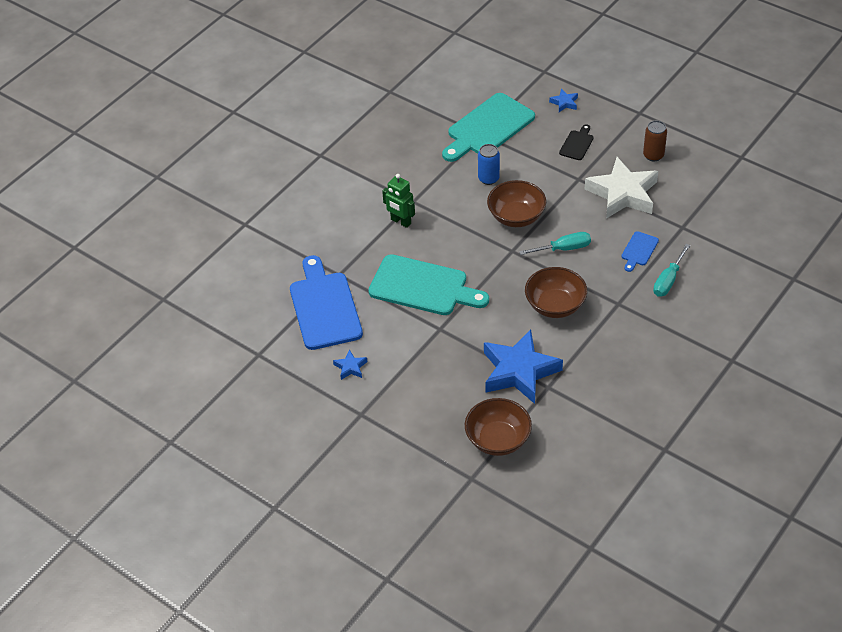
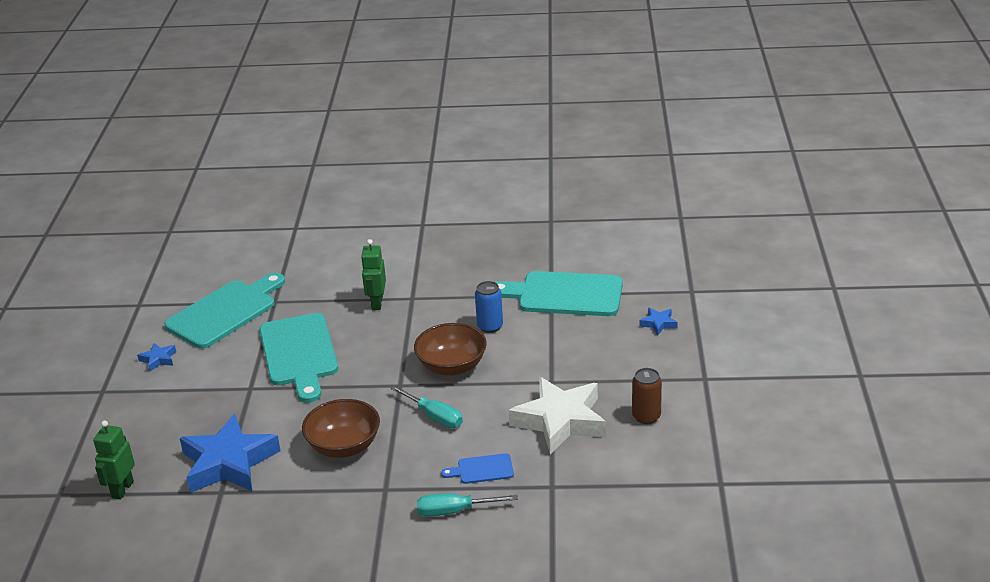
camera: 55 degrees right, 15 degrees down
blue cutting board [290,255,363,350] -> turquoise cutting board [164,273,285,349]
brown bowl [465,398,532,456] -> green robot [93,420,135,500]
black cutting board [559,125,594,160] -> none

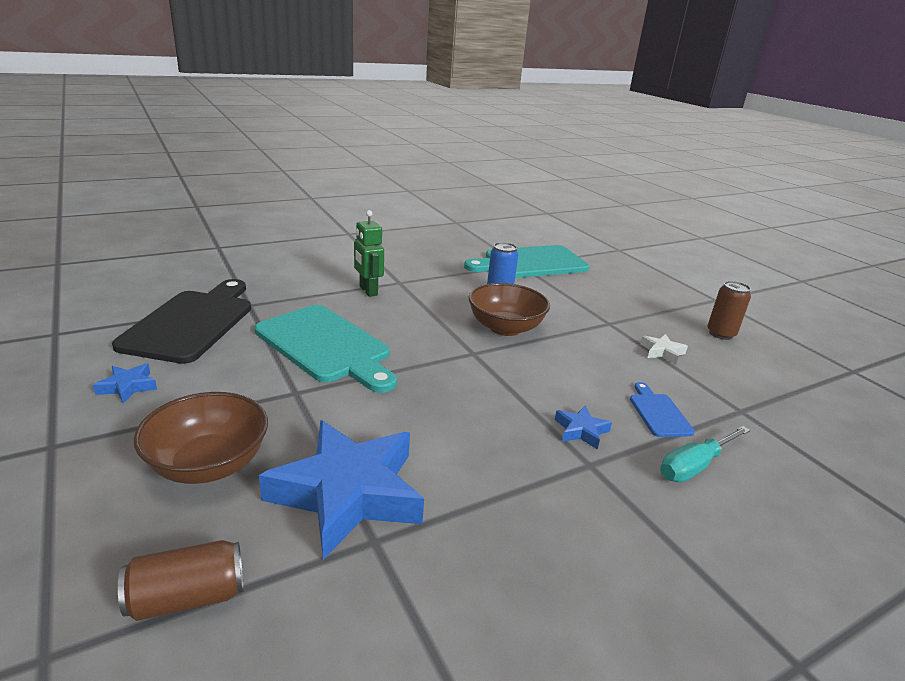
camera: 35 degrees left, 5 degrees down
green robot [93,420,135,500] -> brown can [118,540,243,621]
turquoise cutting board [164,273,285,349] -> black cutting board [112,279,251,364]
brown bowl [302,399,380,458] -> brown bowl moved to [134,392,268,484]
turquoise screwdriver [390,385,463,428] -> none
blue cutting board [441,453,514,484] -> blue cutting board turned 120 degrees clockwise [630,382,695,437]
white star [509,377,606,455] -> white star [640,334,688,364], size x0.42
blue star [639,308,678,336] -> blue star moved to [555,405,612,449]

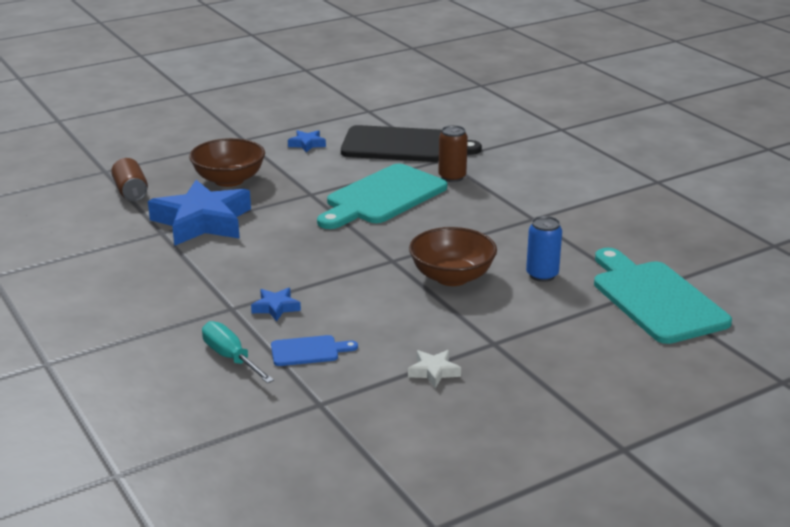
camera: 90 degrees right, 0 degrees up
green robot [354,210,384,297] -> none
brown can [707,281,751,340] -> brown can moved to [438,125,468,182]

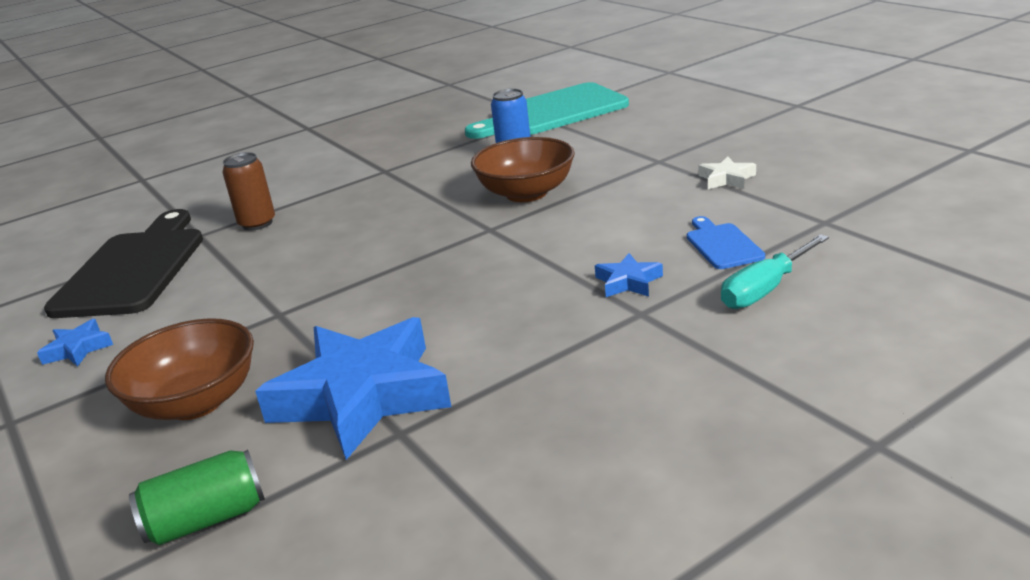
camera: 90 degrees left, 0 degrees up
brown can [111,158,148,201] -> green can [129,450,265,545]
turquoise cutting board [317,164,447,229] -> none

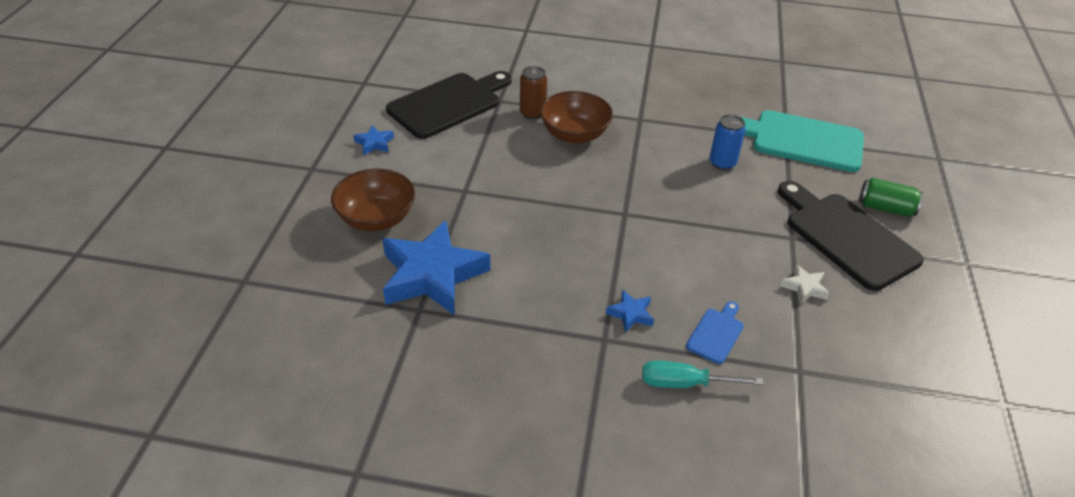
camera: 40 degrees right, 15 degrees up
green can [129,450,265,545] -> green can moved to [859,178,923,217]
brown bowl [471,137,575,202] -> brown bowl moved to [540,91,613,143]
none -> black cutting board [778,181,924,291]

